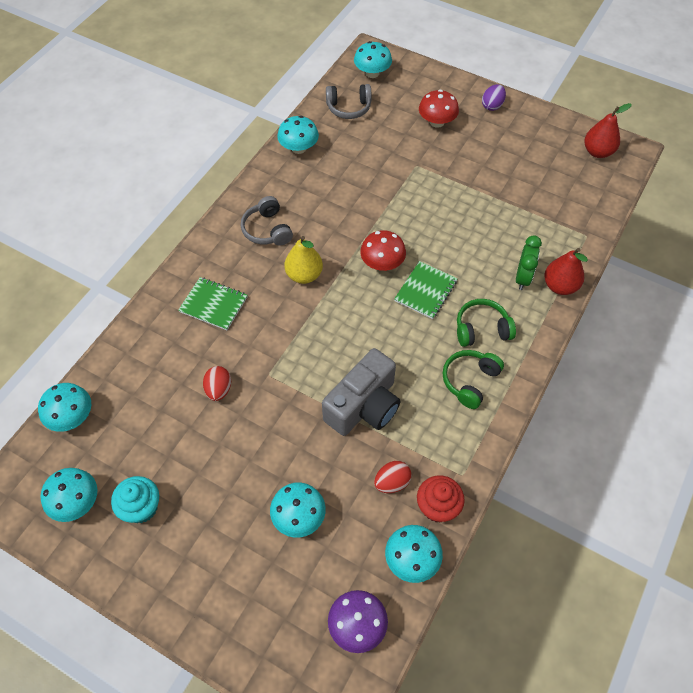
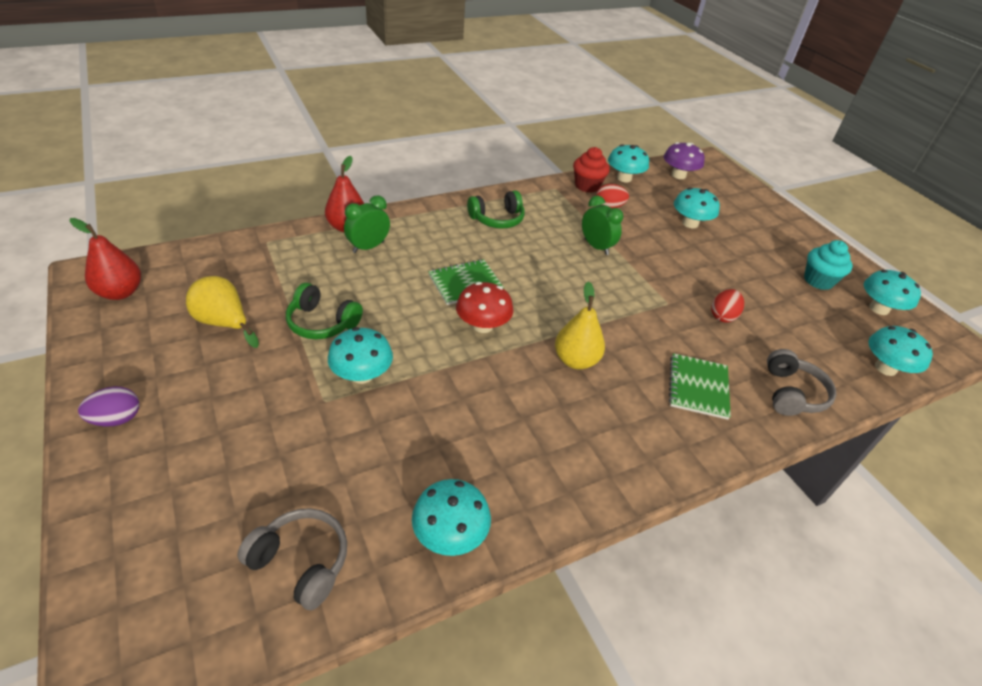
camera: 150 degrees left, 15 degrees down
green notebook [178,277,247,330] -> green notebook turned 45 degrees clockwise [669,353,731,420]
grey headphones [241,196,293,245] -> grey headphones moved to [767,349,836,416]
grey camera [322,348,400,436] -> green clock [582,195,623,255]
turquoise mushroom [354,41,392,78] -> turquoise mushroom moved to [328,327,393,384]
red mushroom [419,90,459,128] -> none
green headphones [457,299,516,347] -> green headphones moved to [286,283,363,339]
none -> yellow pear [186,276,259,348]

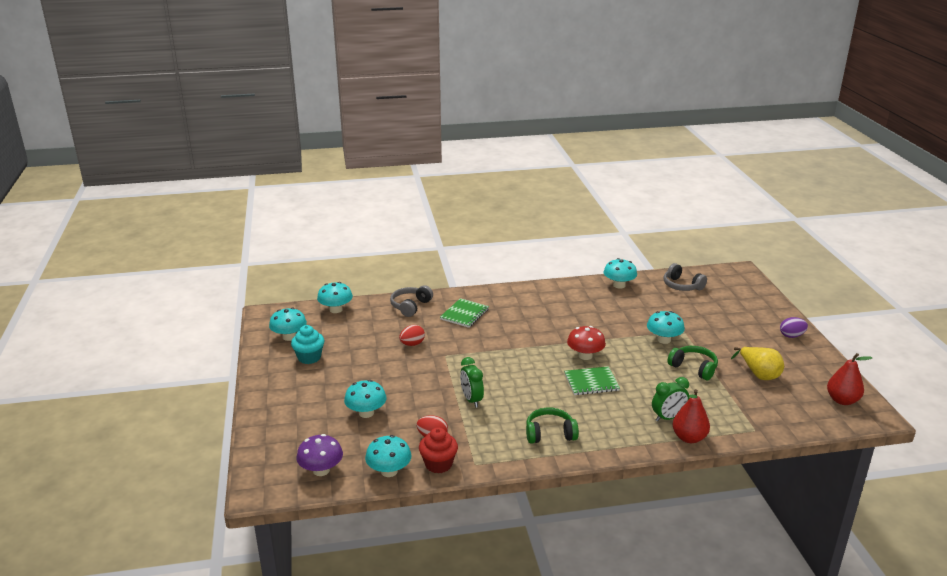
camera: 160 degrees left, 15 degrees down
yellow pear [555,281,605,369] -> none

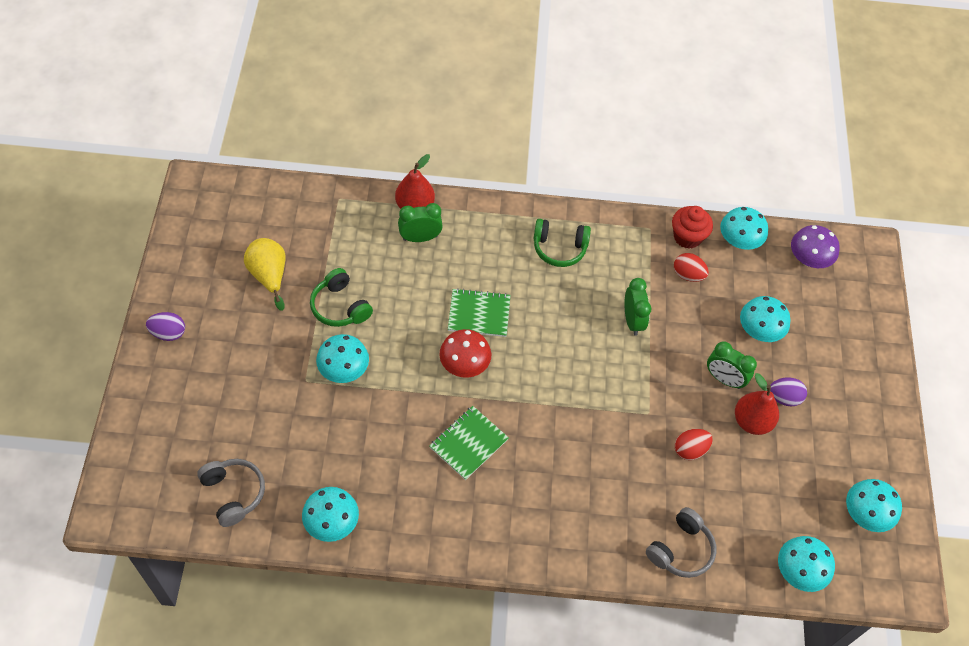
camera: 170 degrees left, 30 degrees up
turquoise cupcake [291,325,324,364] -> none
green notebook [440,298,489,328] -> green notebook moved to [429,406,509,480]
red pear [827,353,872,405] -> red pear moved to [735,373,779,435]
none -> green clock [707,341,757,389]
none -> purple egg [770,377,807,406]

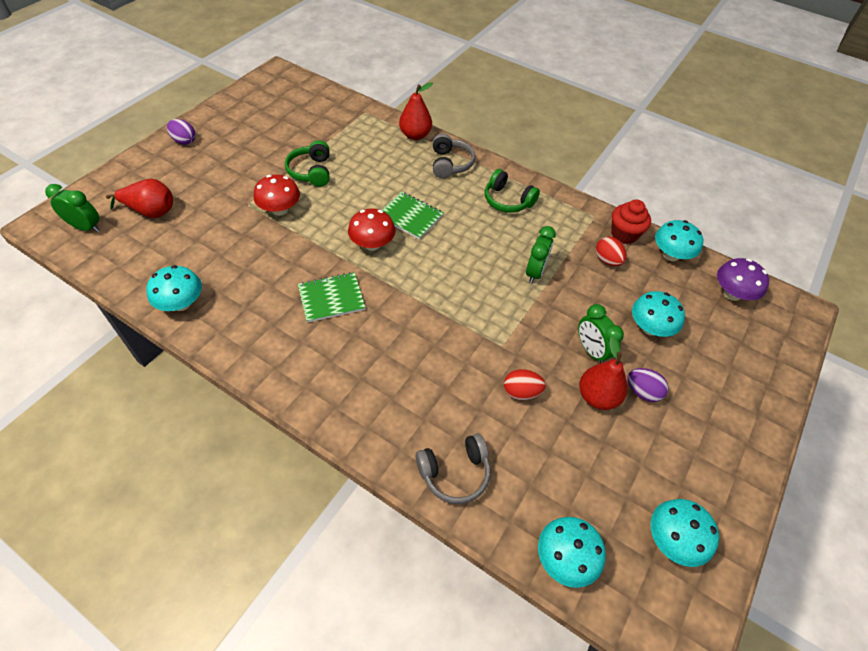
camera: 30 degrees right, 5 degrees down
grey headphones [197,459,265,527] -> grey headphones moved to [433,134,475,178]
yellow pear [244,238,286,311] -> none
turquoise mushroom [316,334,369,383] -> red mushroom [253,174,300,216]
green clock [398,203,443,242] -> green clock moved to [45,184,100,232]
none -> red pear [106,179,173,218]

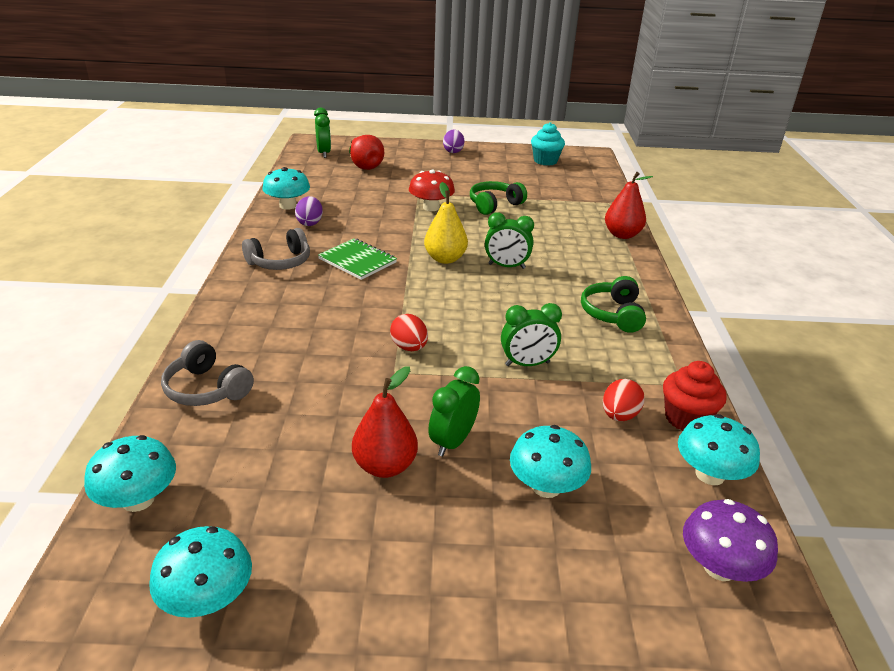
camera: 60 degrees right, 20 degrees down
red mushroom [348,208,395,251] -> yellow pear [424,182,468,264]
green notebook [382,192,443,240] -> green clock [485,213,534,269]
grey headphones [433,134,475,178] -> grey headphones moved to [242,228,310,270]
red egg [504,369,546,400] -> red egg moved to [390,314,428,351]
purple egg [628,368,668,402] -> purple egg moved to [295,196,323,226]
none -> turquoise cupcake [531,122,565,166]

